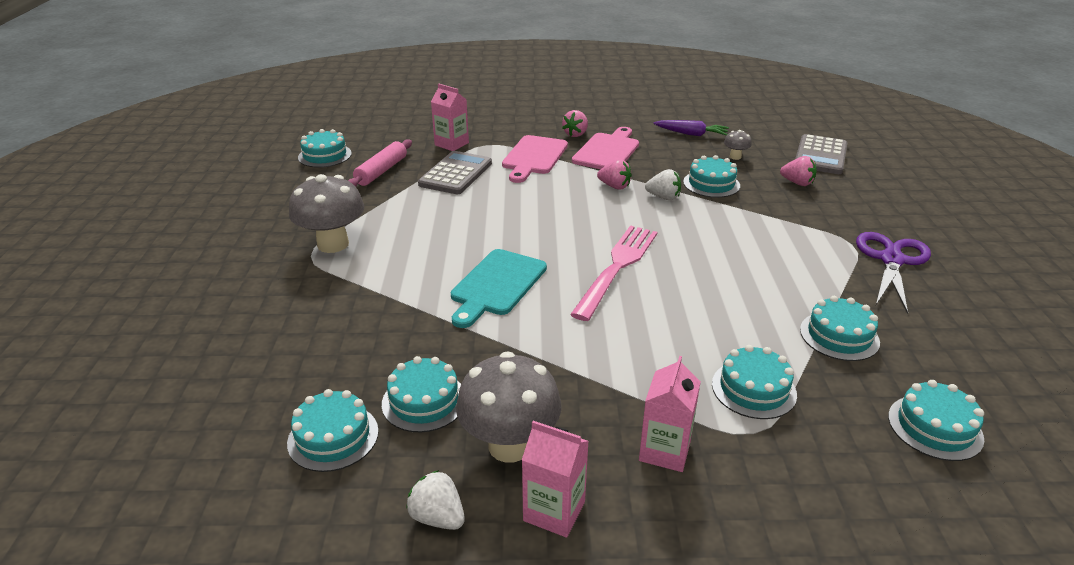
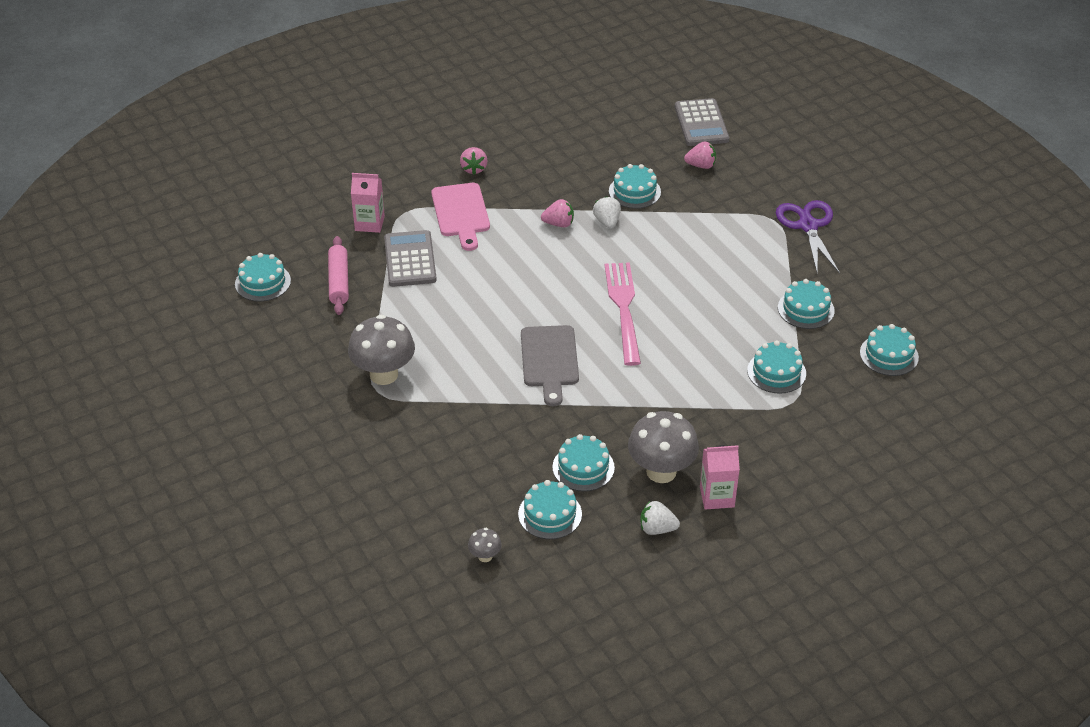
camera: 30 degrees left, 10 degrees up
turquoise cutting board [451,249,547,328] -> grey cutting board [521,325,579,406]
pink cutting board [572,127,639,169] -> none
pink carton [639,356,701,472] -> none
white strawberry [645,169,681,200] -> white strawberry turned 90 degrees counterclockwise [593,196,621,229]
purple carrot [653,120,729,136] -> none
grey mushroom [724,130,752,160] -> grey mushroom moved to [468,528,502,562]

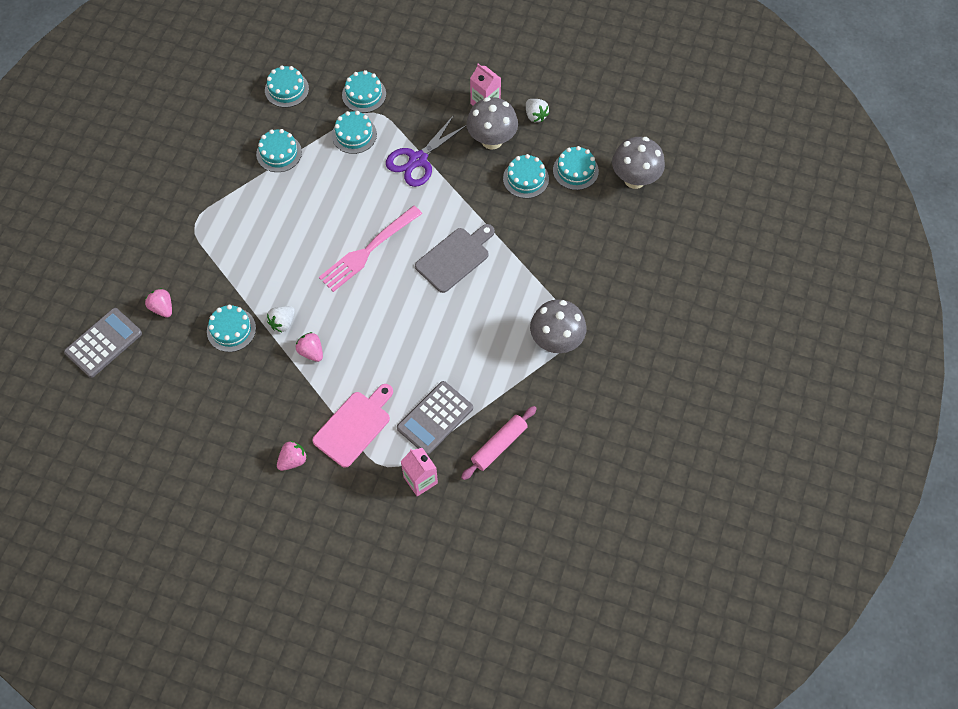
camera: 130 degrees left, 20 degrees up
turquoise cake [235,253,291,302] -> turquoise cake moved to [342,70,386,113]
grey mushroom [468,528,502,562] -> grey mushroom [612,137,665,189], size x2.19
purple scissors [776,200,840,274] -> purple scissors moved to [386,115,467,187]

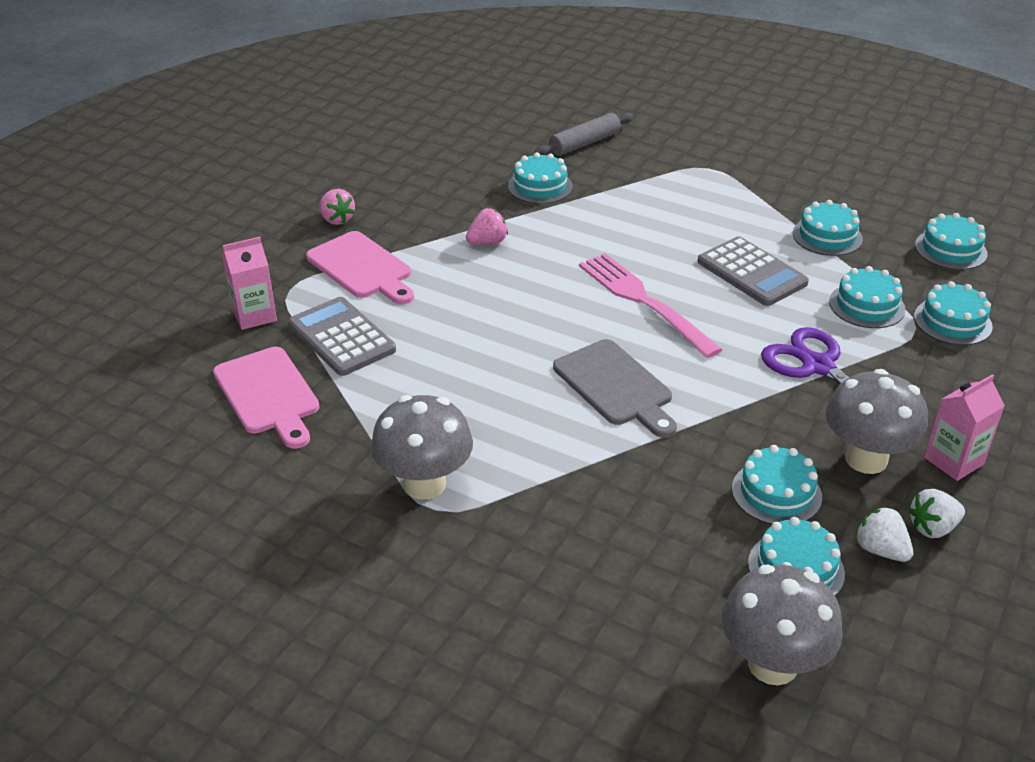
camera: 100 degrees right, 25 degrees down
grey calculator [64,308,142,378] -> grey calculator moved to [698,236,809,306]
pink strawberry [145,288,172,318] -> grey rolling pin [535,113,633,156]
white strawberry [267,306,295,332] -> white strawberry moved to [855,507,913,562]
pink rolling pin [461,406,537,480] -> pink cutting board [213,347,319,449]

